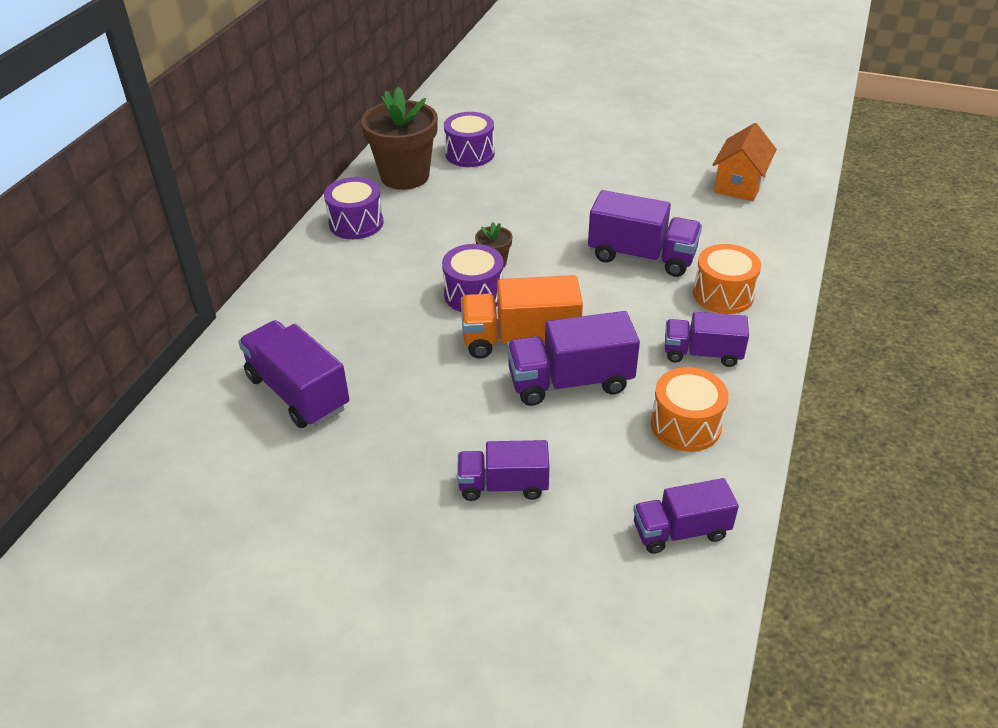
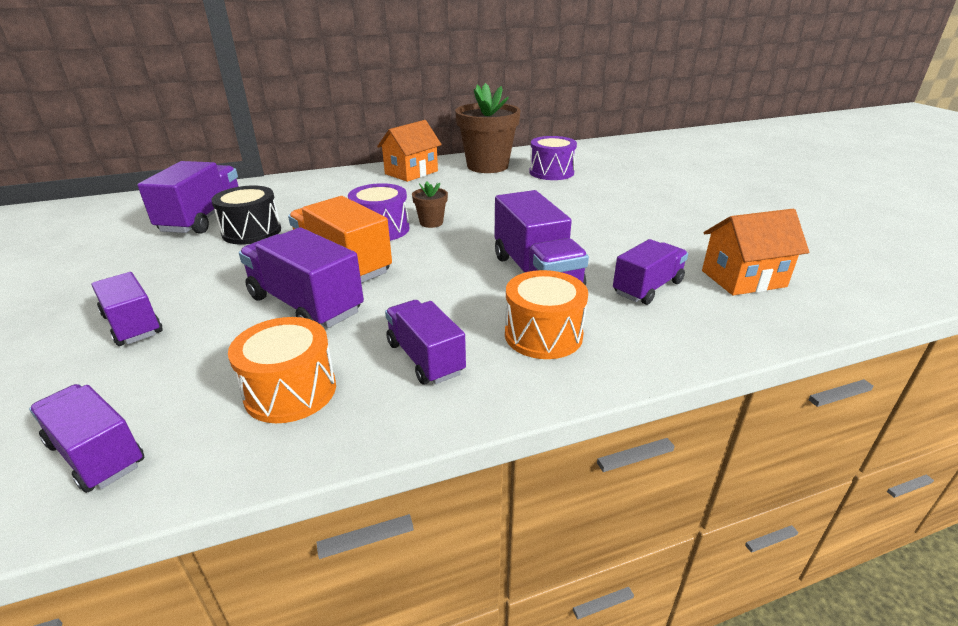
camera: 50 degrees right, 10 degrees down
purple drum [324,177,383,239] -> orange house [377,120,442,182]
none -> black drum [211,185,281,245]
none -> purple truck [613,239,688,305]

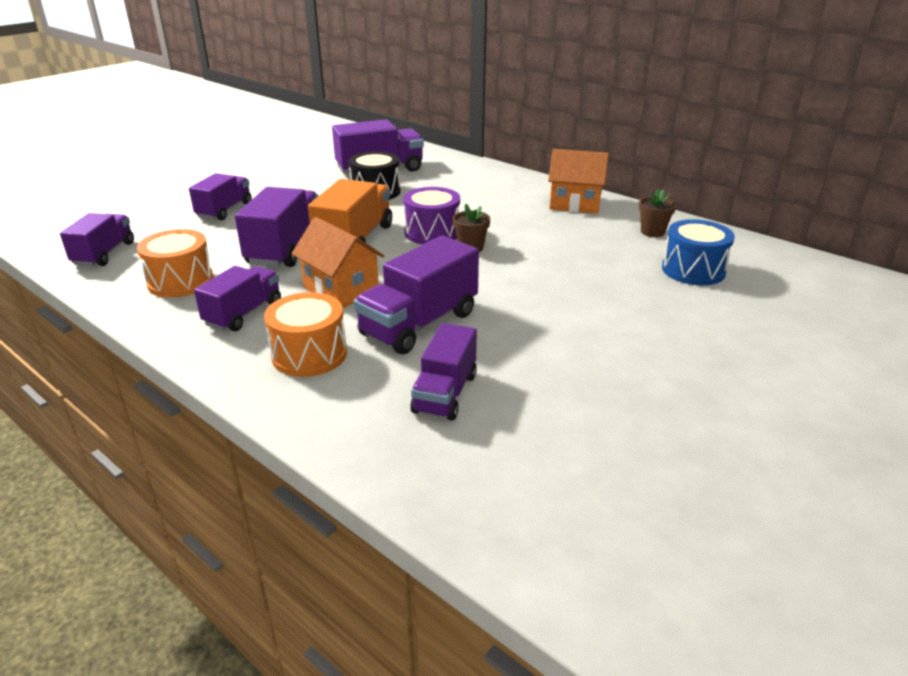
camera: 60 degrees right, 0 degrees up
brown flower pot [455,83,521,173] -> brown flower pot [639,189,676,237], size x0.44
purple drum [529,136,577,180] -> blue drum [662,219,735,285]
purple truck [613,239,688,305] -> purple truck turned 90 degrees clockwise [410,323,477,421]
orange house [702,209,809,295] -> orange house moved to [291,217,384,308]

